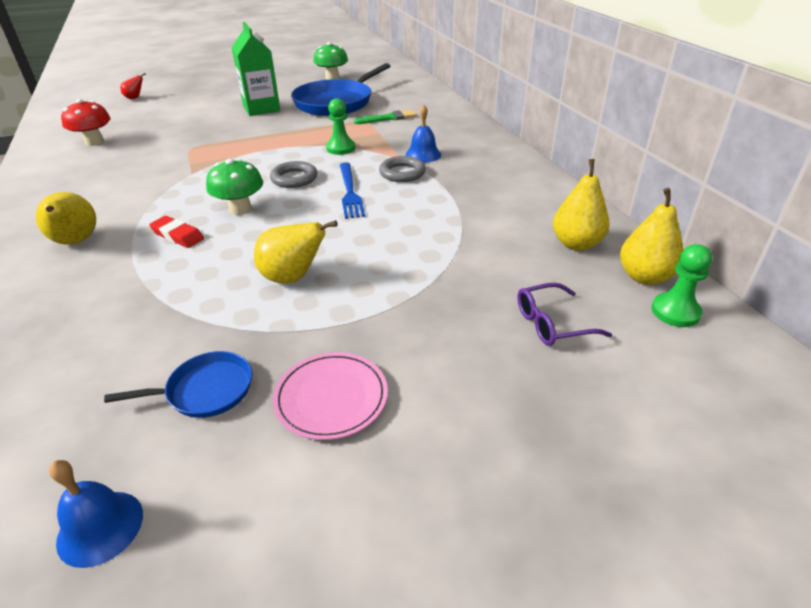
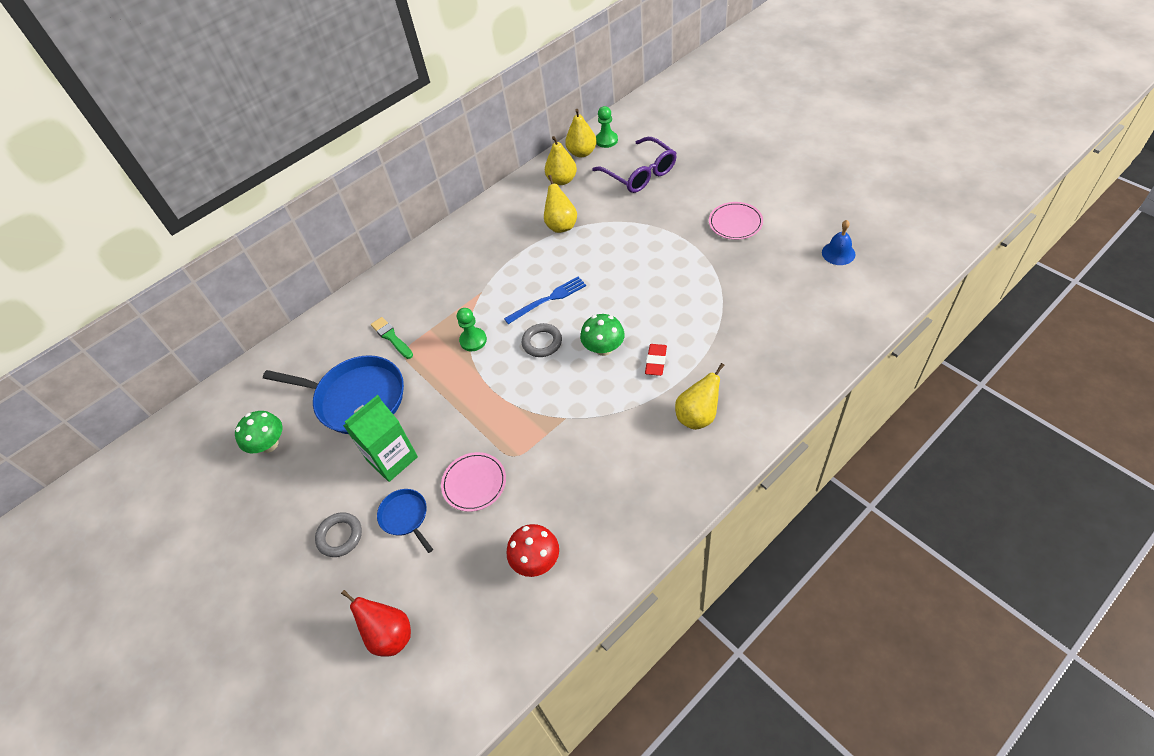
camera: 105 degrees left, 15 degrees up
blue pan [104,351,252,418] -> blue pan moved to [377,489,433,553]
red pear [121,73,146,99] -> red pear [341,590,411,657], size x1.79
yellow pear [254,220,338,284] -> yellow pear moved to [544,175,577,233]
grey ring [379,156,426,182] -> grey ring moved to [315,512,362,557]
blue bell [405,104,441,163] -> none
purple glasses [517,283,612,346] -> purple glasses [592,137,677,193], size x1.71
none -> pink plate [441,452,506,512]

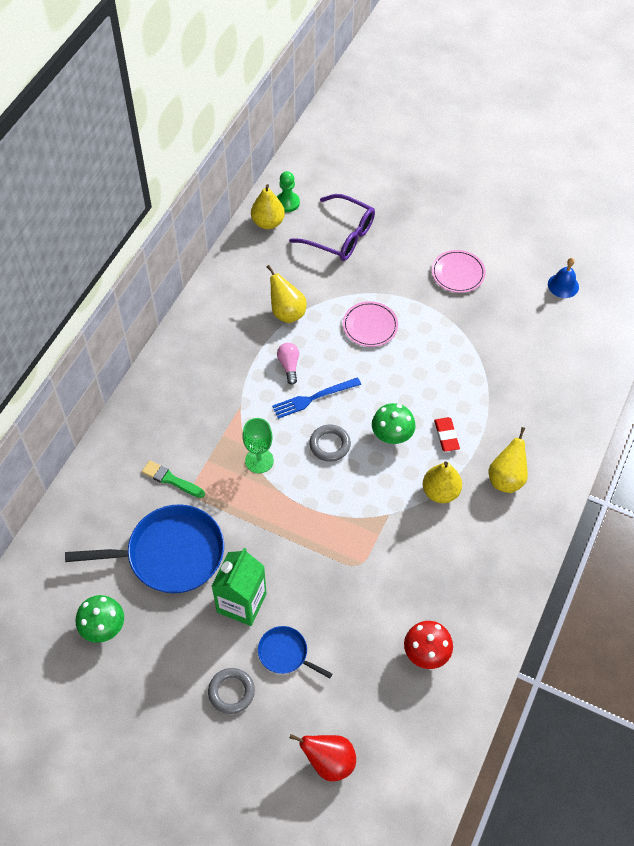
camera: 30 degrees left, 5 degrees up
pink plate [441,452,506,512] -> pink plate moved to [343,301,398,347]
green pawn [457,308,487,351] -> green goblet [243,418,274,473]
blue fork [504,276,586,324] -> blue fork turned 150 degrees counterclockwise [272,377,361,419]
yellow pear [545,136,577,185] -> yellow pear moved to [423,461,462,503]
none -> pink light bulb [277,343,299,385]

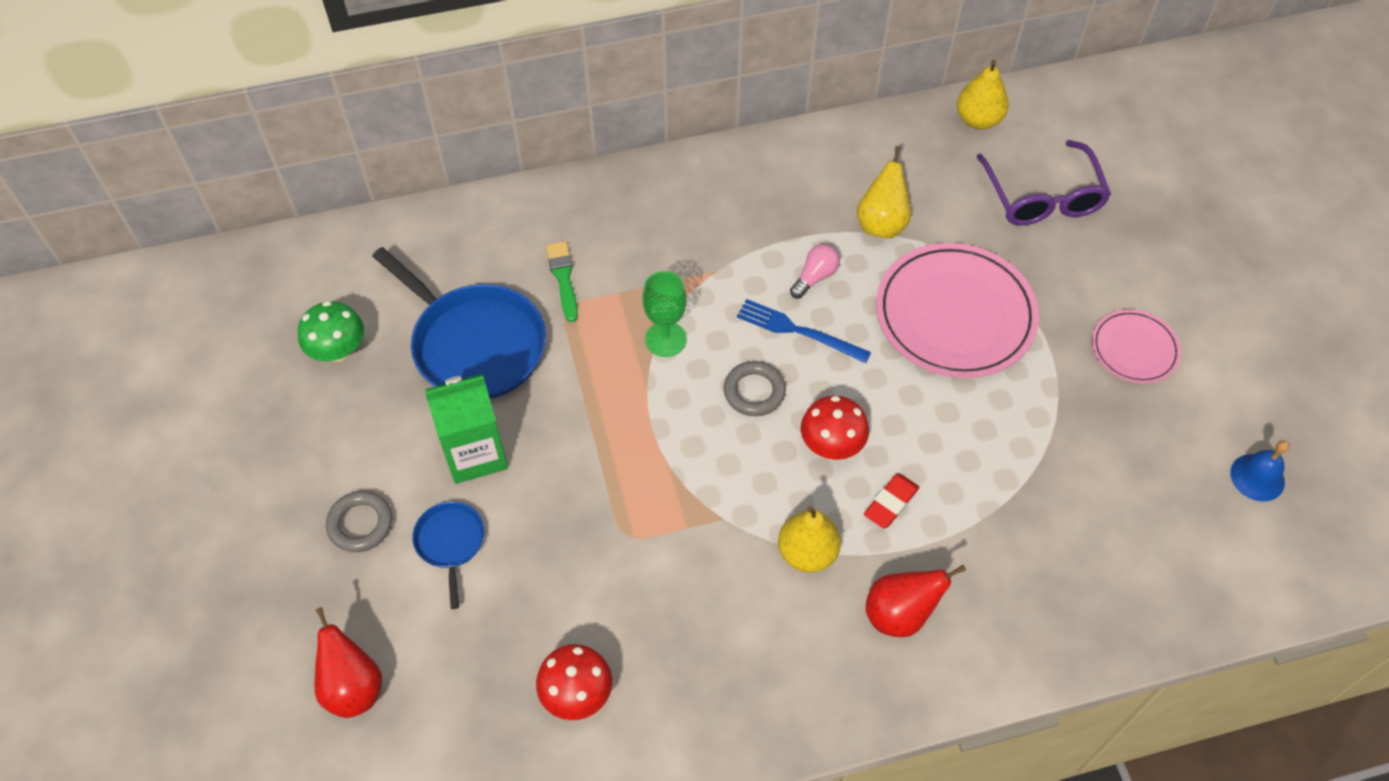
camera: 50 degrees right, 0 degrees up
green pawn [277,171,300,212] -> none
pink plate [343,301,398,347] -> pink plate [876,243,1039,378], size x1.87
green mushroom [372,403,416,444] -> red mushroom [801,396,869,460]
yellow pear [489,427,528,493] -> red pear [866,565,966,637]

